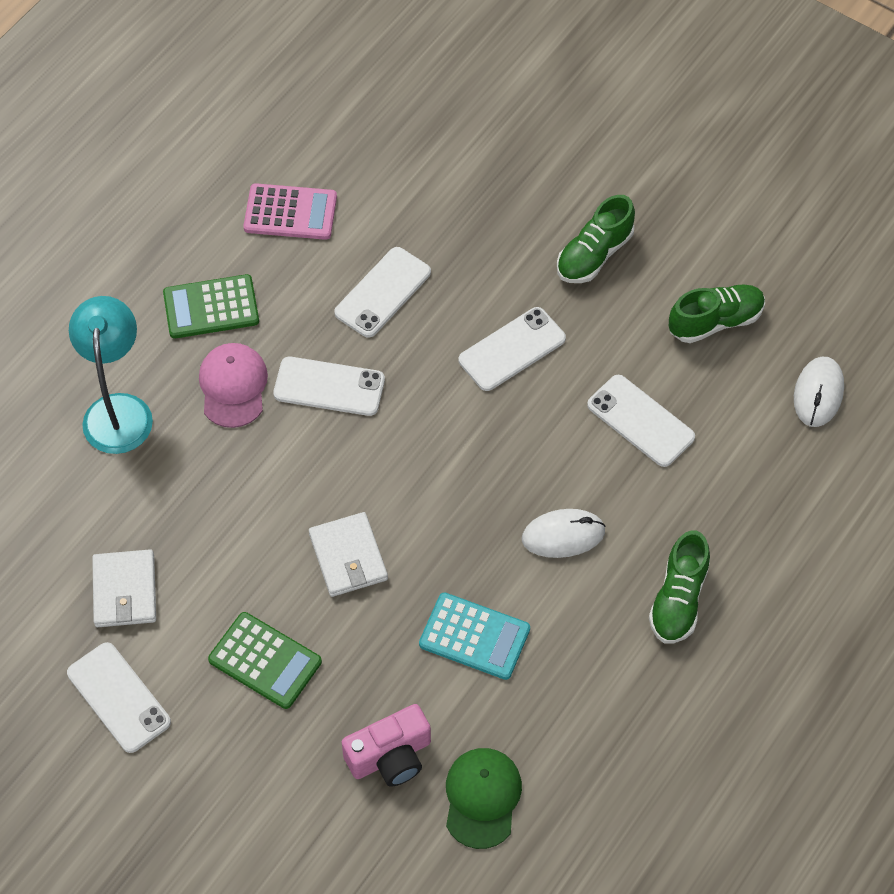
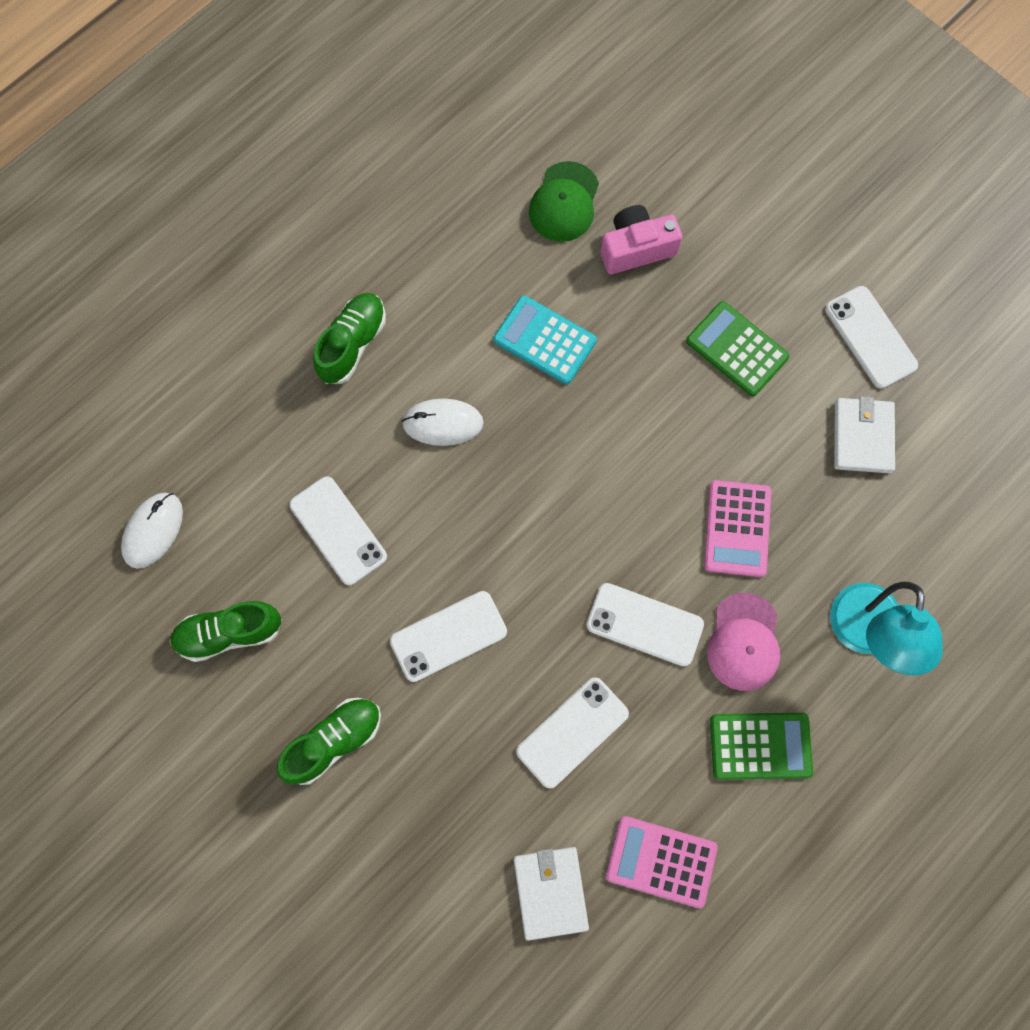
camera: 170 degrees left, 15 degrees up
white wallet [309,512,388,597] -> white wallet moved to [514,847,589,941]
none -> pink calculator [704,480,771,577]

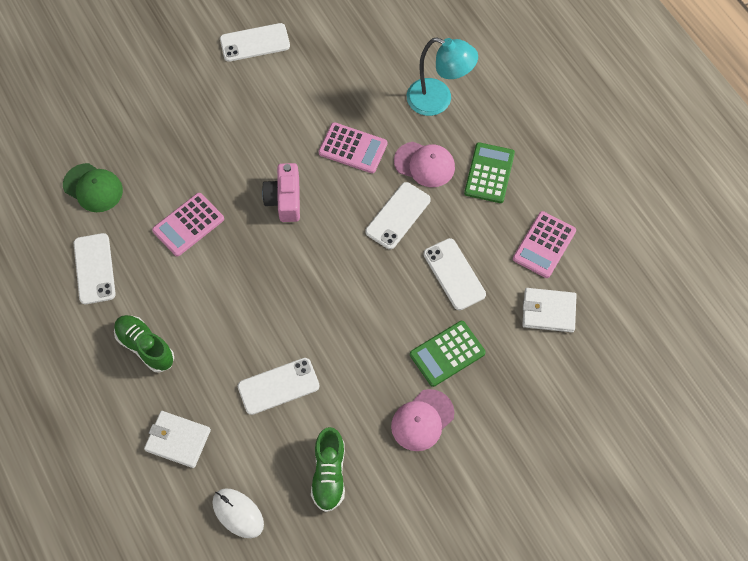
camera: 75 degrees left, 10 degrees down
green shoe [277,698,381,785] -> pink cap [391,389,454,451]
white phone [390,591,507,682] -> white phone moved to [74,233,116,304]
white mouse [402,399,484,446] -> none
turquoise calculator [494,295,597,384] -> pink calculator [152,193,224,256]
pink camera [601,205,683,274] -> pink camera moved to [262,163,300,222]
green calculator [686,301,790,396] -> green calculator moved to [410,321,486,387]
white wallet [834,396,895,473] -> white wallet moved to [144,411,211,468]

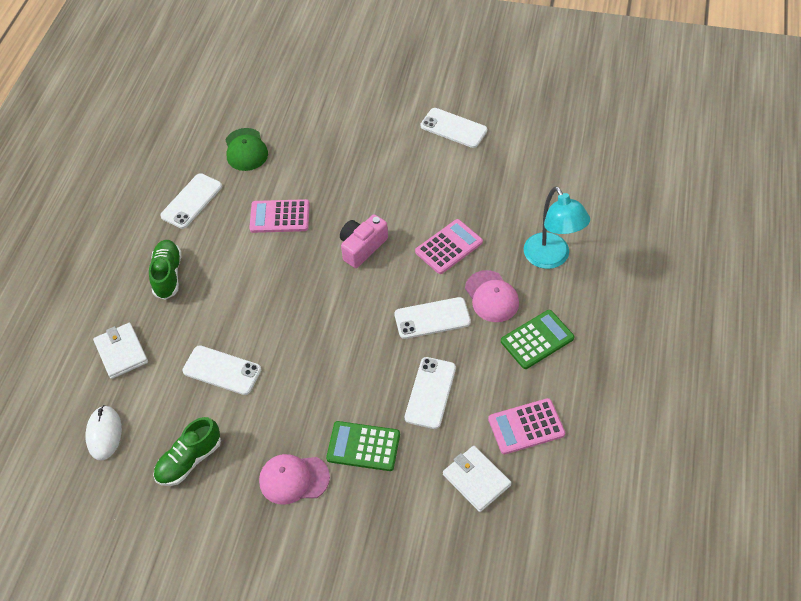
camera: 45 degrees right, 10 degrees down
pink calculator [319,122,388,173] -> pink calculator turned 105 degrees counterclockwise [415,219,483,274]

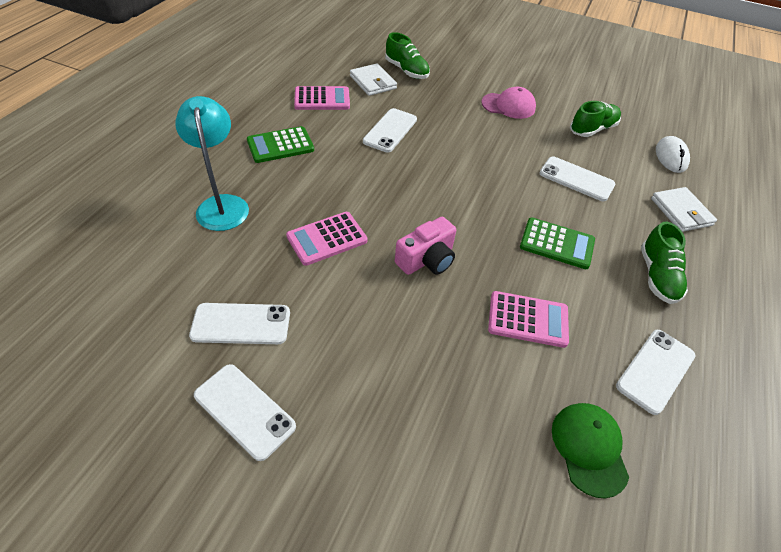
camera: 175 degrees left, 5 degrees down
green calculator [326,421,400,471] -> green calculator moved to [520,218,595,269]
white phone [395,297,471,339] -> white phone moved to [189,303,290,344]
pink cap [465,270,519,322] -> none
none -> green shoe [385,32,430,79]

